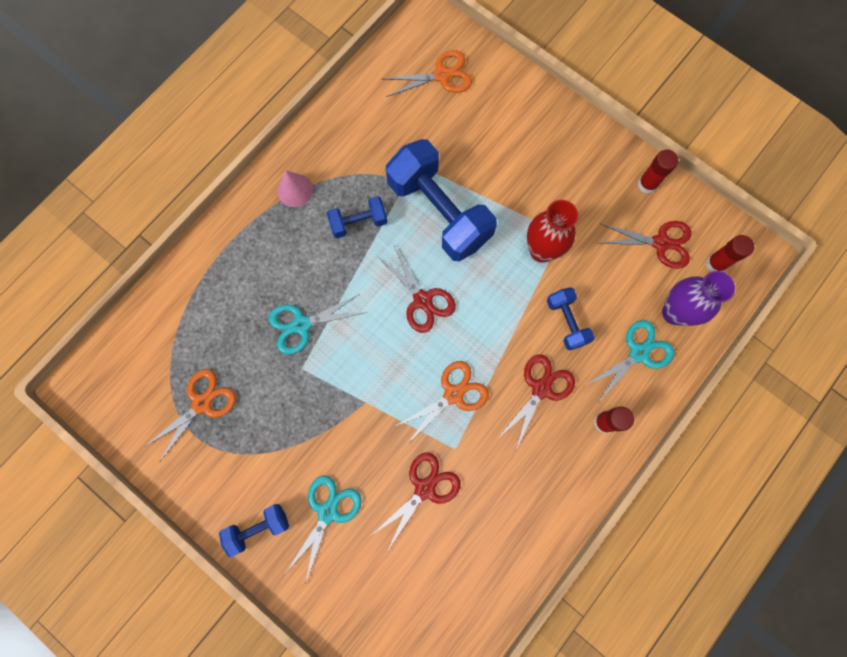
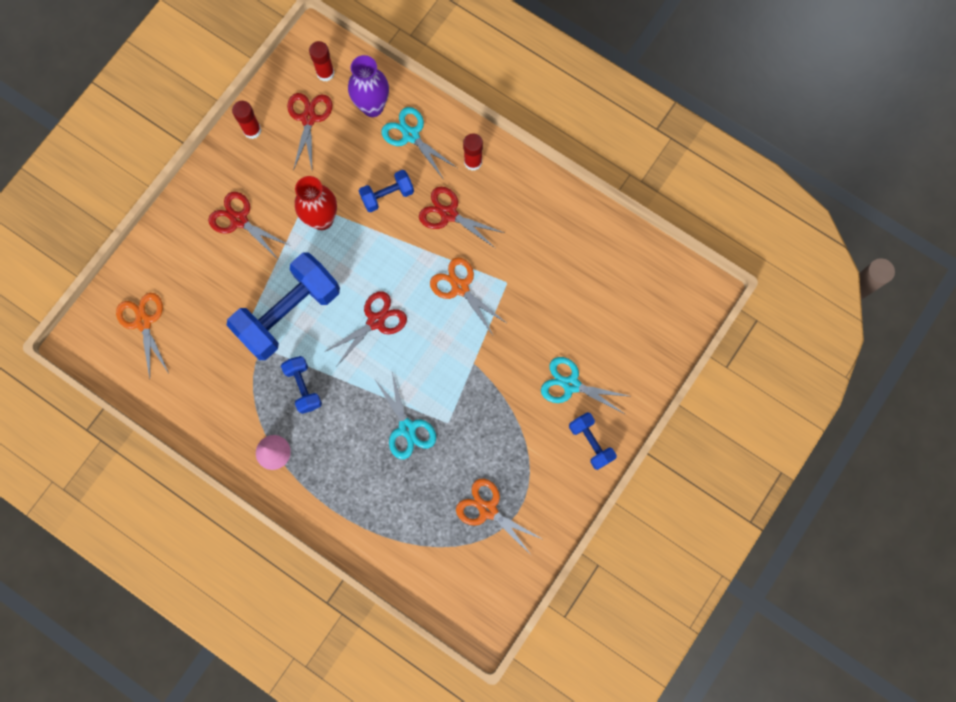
camera: 95 degrees left, 0 degrees up
red scissors [373,452,461,550] -> red scissors moved to [208,192,291,258]

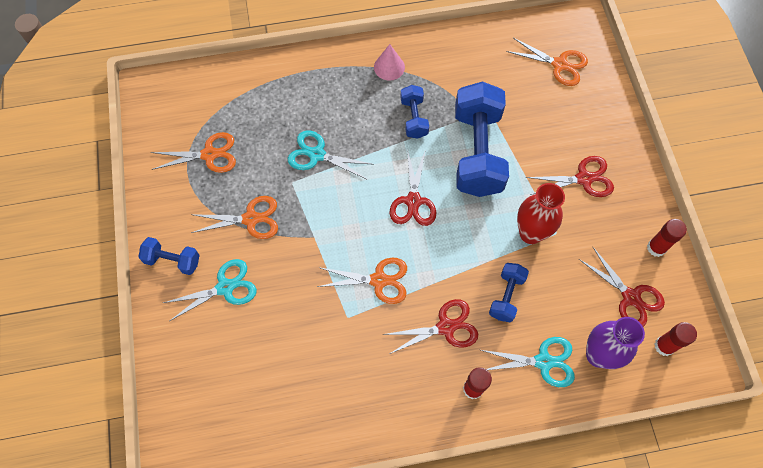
camera: 135 degrees right, 10 degrees down
blue dumbbell [281,356,322,414] -> blue dumbbell turned 60 degrees clockwise [401,85,429,139]
none -> orange scissors [191,196,278,239]

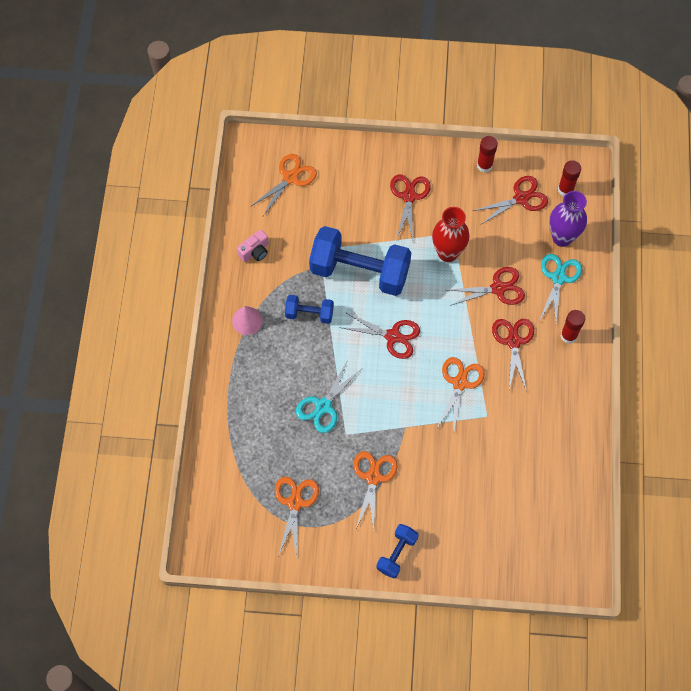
camera: 75 degrees left, 0 degrees up
turquoise scissors [163,259,257,321] -> none
blue dumbbell [489,263,529,322] -> red scissors [449,267,525,306]
none -> pink camera [237,229,269,262]

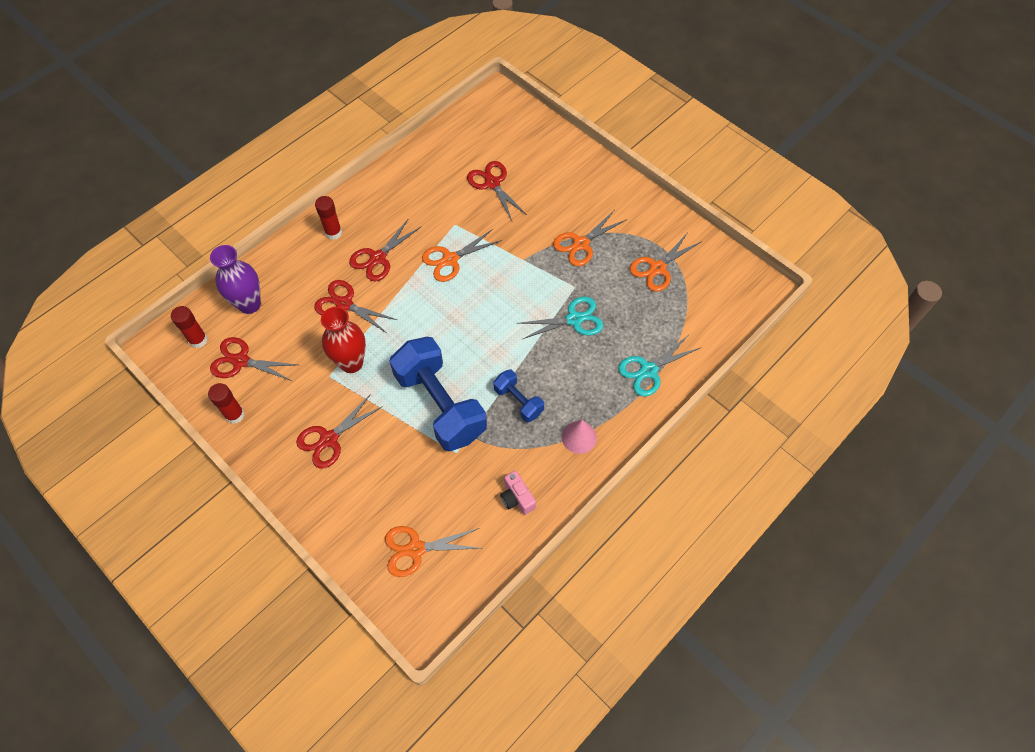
camera: 140 degrees left, 5 degrees down
pink camera [237,229,269,262] -> pink camera turned 120 degrees counterclockwise [500,471,536,515]
red scissors [343,312,420,359] -> red scissors moved to [467,161,527,221]
blue dumbbell [376,524,419,579] -> none
turquoise scissors [539,254,582,325] -> turquoise scissors moved to [618,336,700,397]

